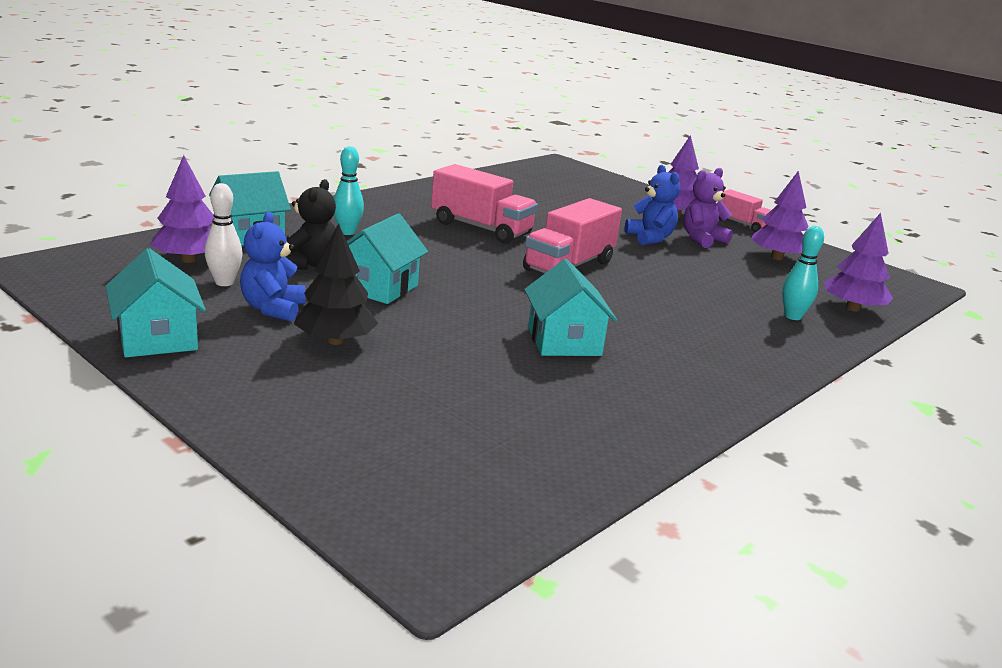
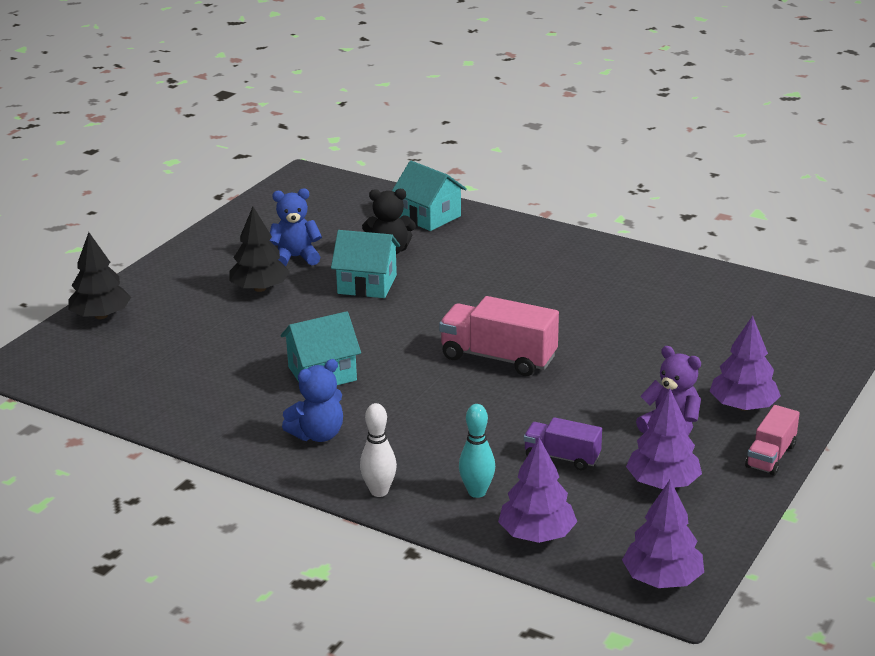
camera: 80 degrees right, 5 degrees up
turquoise house [105,248,206,357] -> none
purple tree [150,155,214,263] -> purple tree moved to [622,480,704,588]
white bowling pin [205,183,243,286] -> white bowling pin moved to [360,403,397,497]
turquoise bowling pin [334,146,364,235] -> none
pink truck [431,164,538,244] -> none
blue teddy bear [625,165,680,245] -> blue teddy bear moved to [282,359,343,442]
none -> black tree [68,232,131,319]
none -> purple truck [524,417,602,470]

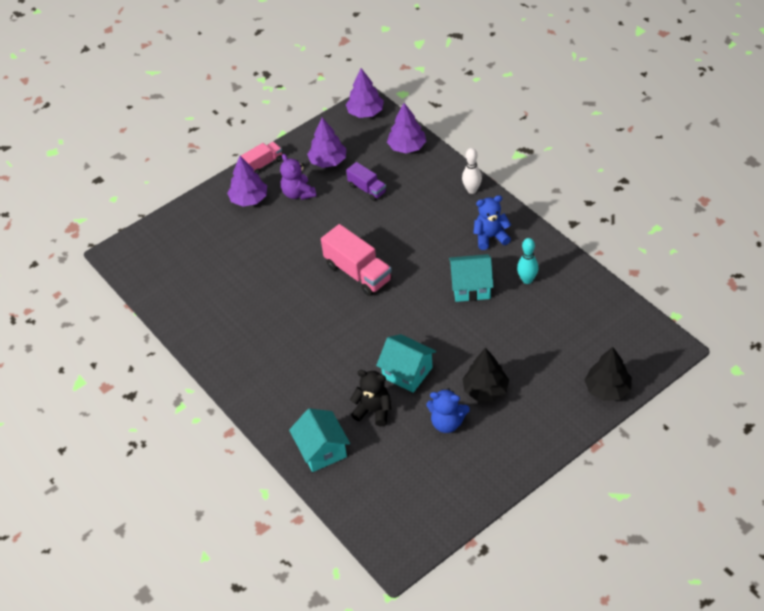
camera: 155 degrees left, 20 degrees up
turquoise bowling pin [459,404,495,498] -> turquoise bowling pin moved to [517,238,539,284]

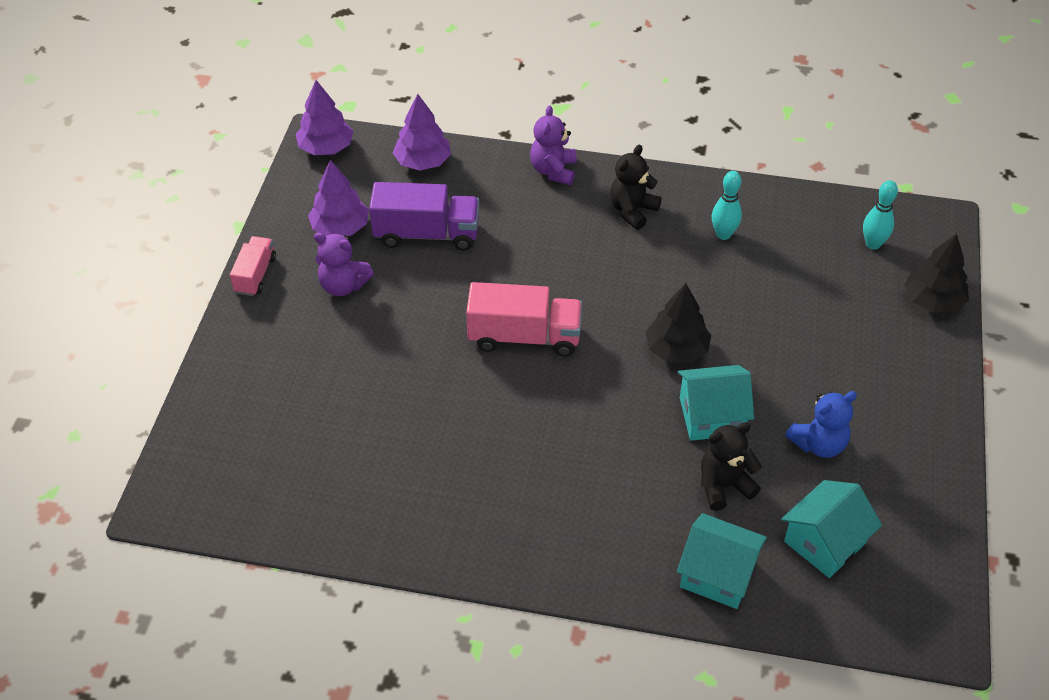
camera: 45 degrees left, 0 degrees up
purple tree [227,156,267,207] -> none
purple truck [346,162,386,201] -> purple truck [369,182,479,251], size x1.69
turquoise house [449,254,494,302] -> turquoise house moved to [781,480,882,578]
white bowling pin [462,148,482,194] -> purple teddy bear [530,106,577,185]
black tree [463,348,509,401] -> black tree moved to [645,283,711,363]
blue teddy bear [473,195,511,250] -> black teddy bear [610,145,662,230]
none -> turquoise bowling pin [863,180,898,250]

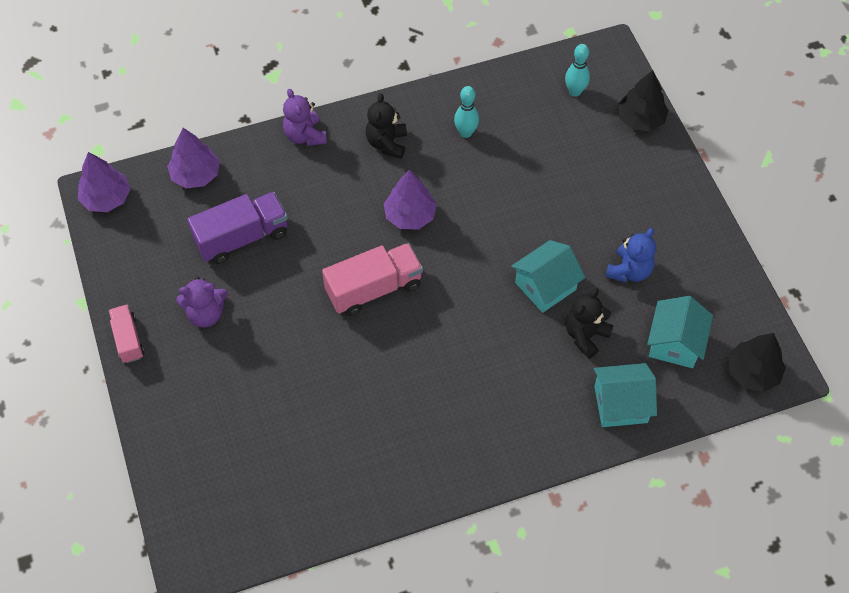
camera: 30 degrees left, 10 degrees up
purple tree [308,160,369,236] -> purple tree moved to [384,170,437,229]
black tree [645,283,711,363] -> black tree moved to [728,333,786,392]

